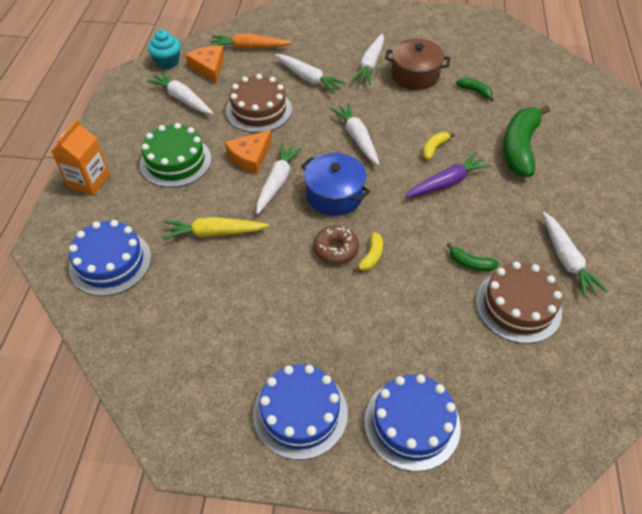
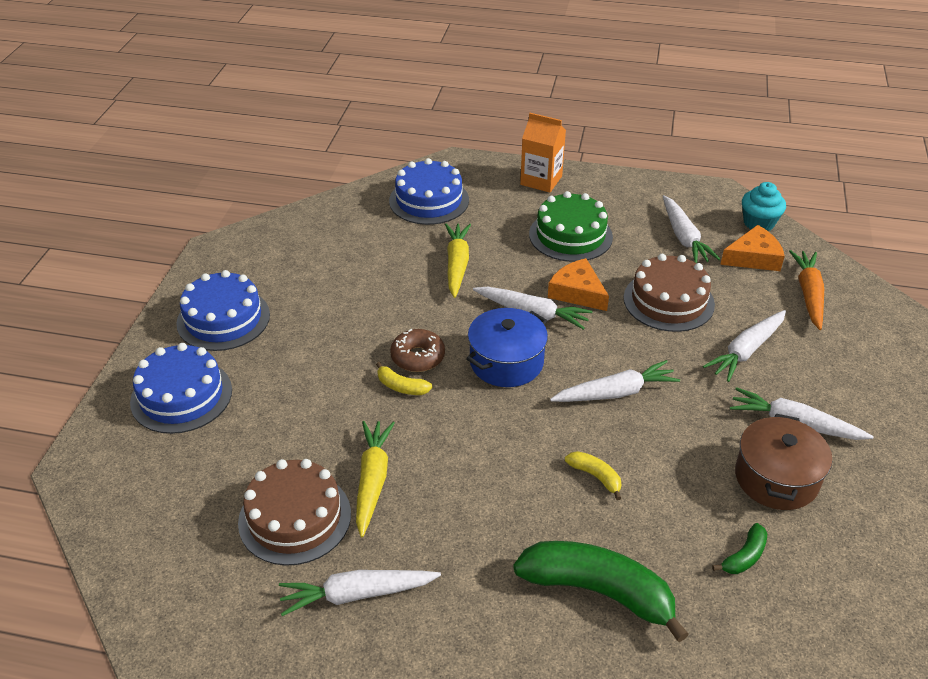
camera: 95 degrees right, 10 degrees down
white carrot [147,71,213,114] -> white carrot turned 120 degrees clockwise [663,195,720,263]
purple carrot [405,153,491,198] -> none
green banana [447,243,499,271] -> yellow carrot [356,421,395,537]

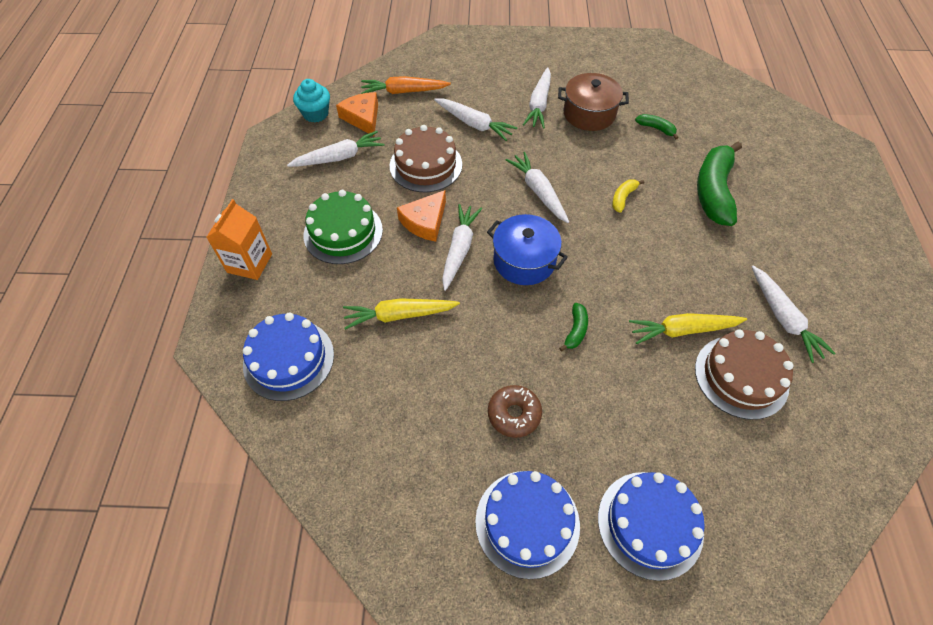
camera: 100 degrees left, 15 degrees up
yellow banana [376,362,433,395] -> green banana [559,303,588,351]
brown donut [390,329,445,372] -> brown donut moved to [488,385,542,438]

